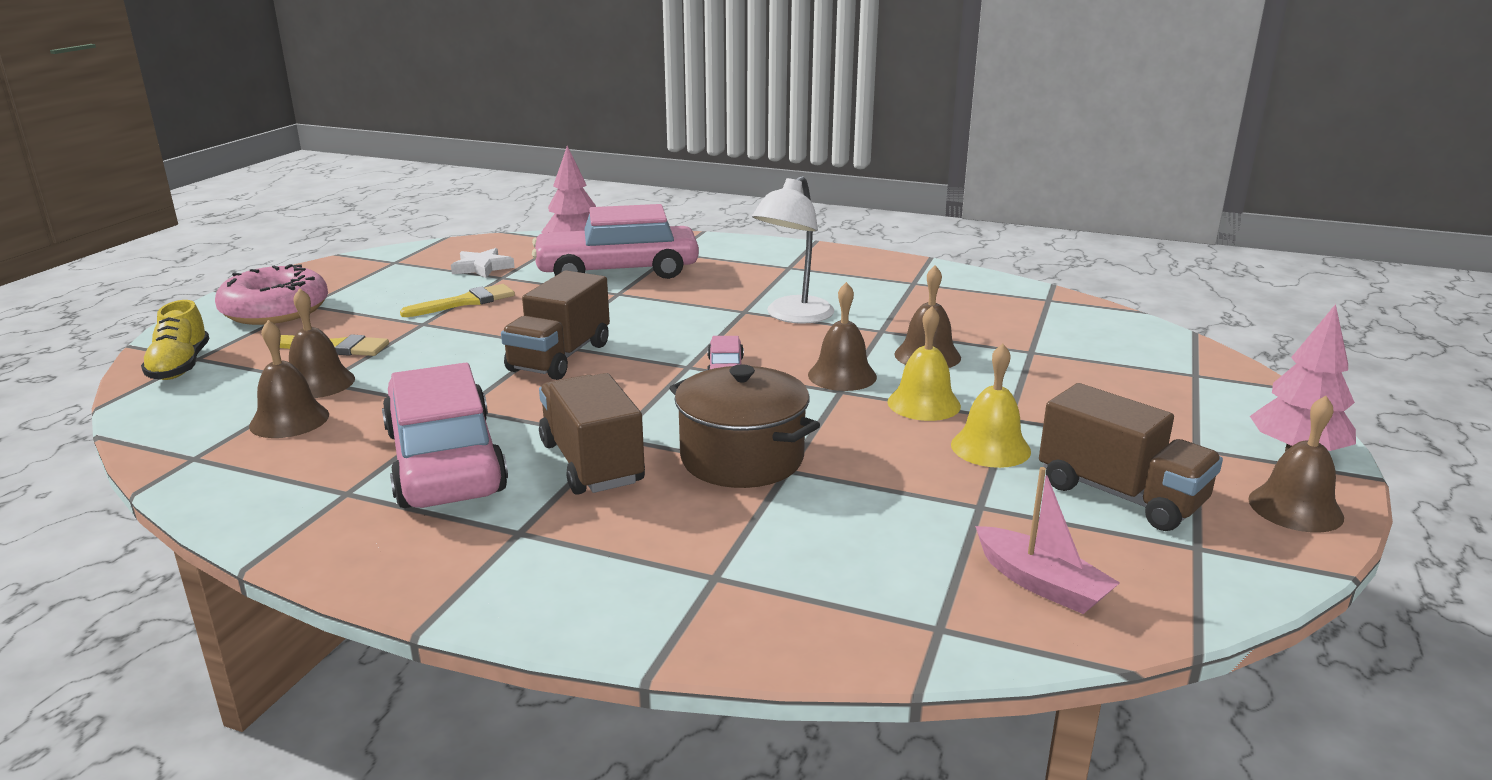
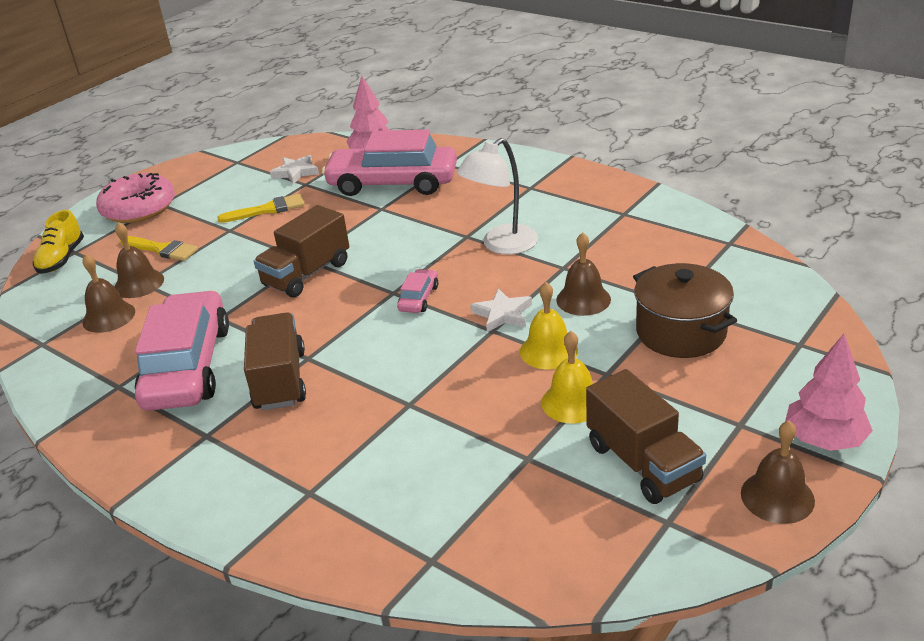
camera: 20 degrees right, 10 degrees up
brown pot [669,364,820,488] -> brown pot moved to [633,263,737,358]
brown bell [808,282,877,391] -> white star [470,288,532,332]
pink boat [975,467,1120,614] -> none

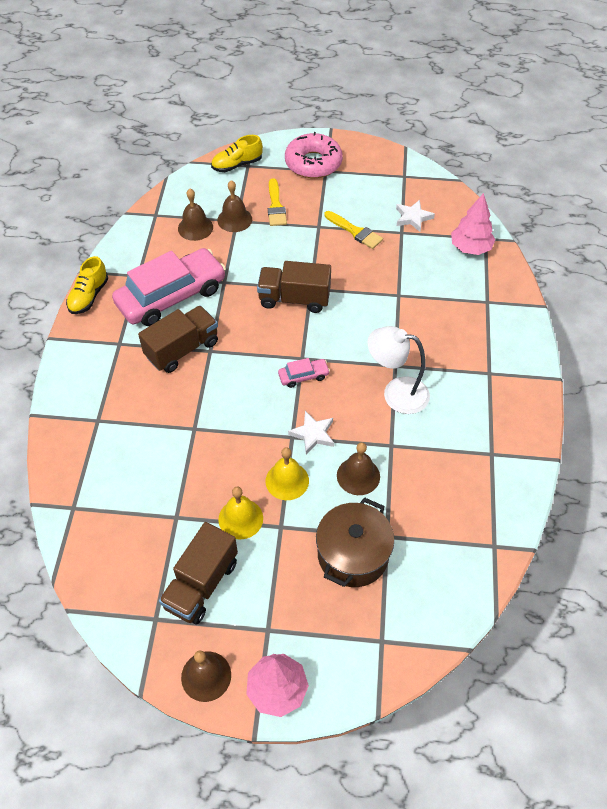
camera: 55 degrees right, 20 degrees up
pink car [322,130,457,196] -> none
none -> yellow shoe [66,256,108,314]

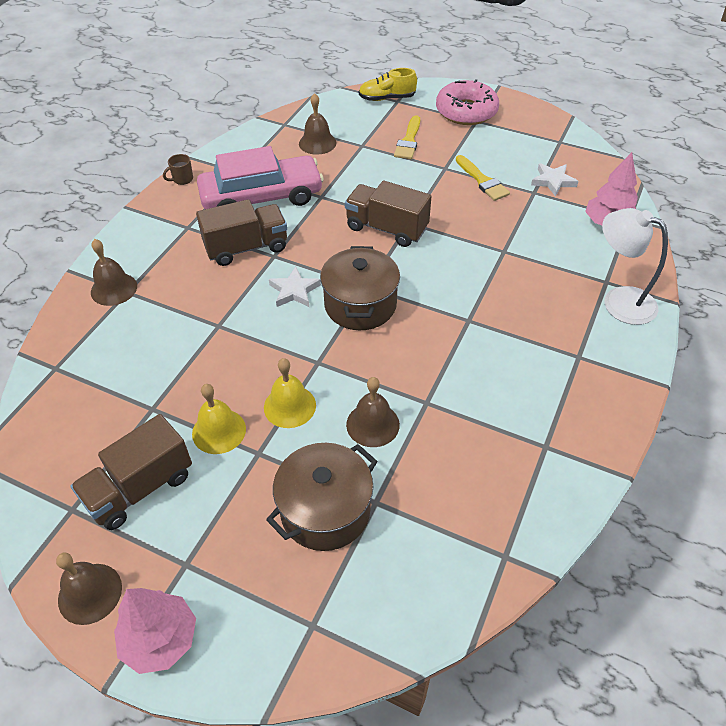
camera: 20 degrees right, 5 degrees down
yellow shoe [66,256,108,314] -> brown mug [163,154,193,185]
brown bell [217,180,252,232] -> brown bell moved to [91,239,137,306]
pink car [278,358,330,388] -> brown pot [320,246,400,330]
white star [288,411,334,455] -> white star moved to [269,267,321,307]
white lamp [367,326,430,414] -> white lamp moved to [602,208,668,325]

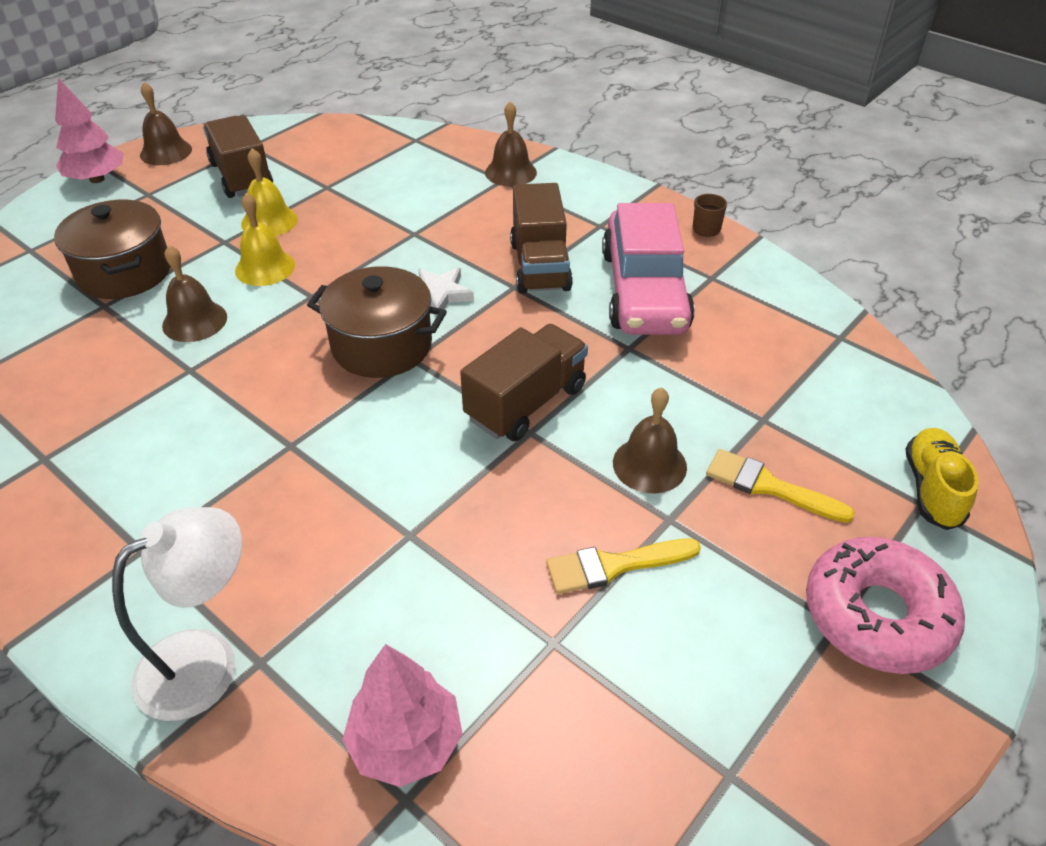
camera: 105 degrees right, 5 degrees down
brown bell [299,93,336,155] -> brown bell moved to [613,387,687,494]
white star [531,163,578,197] -> none

